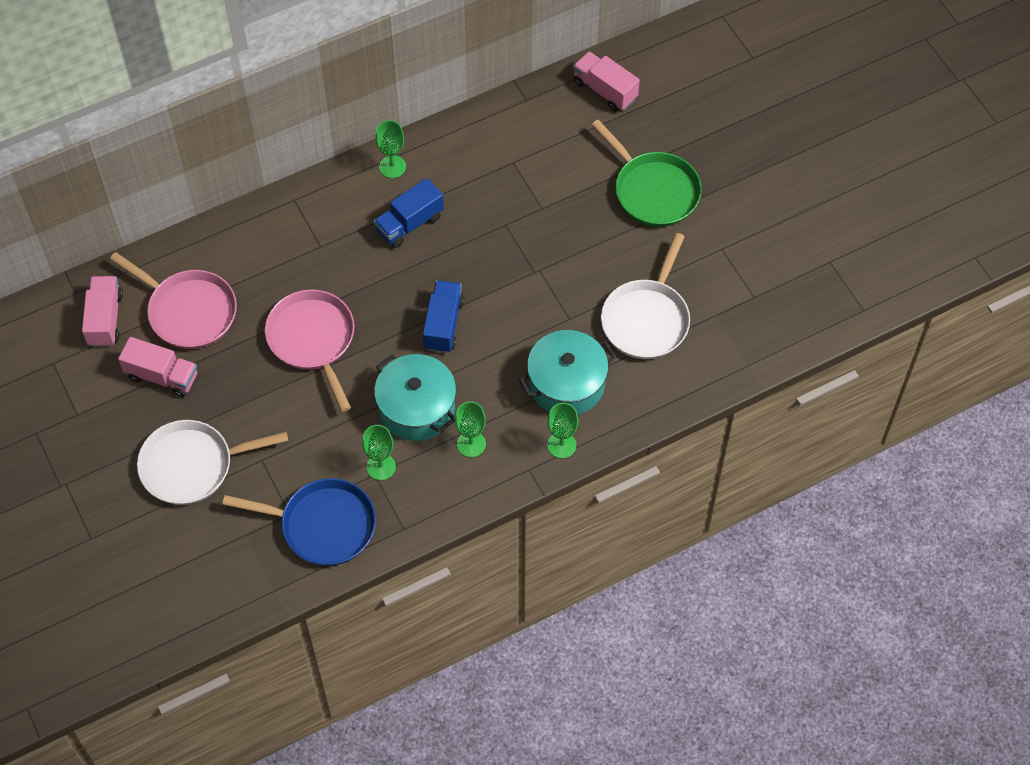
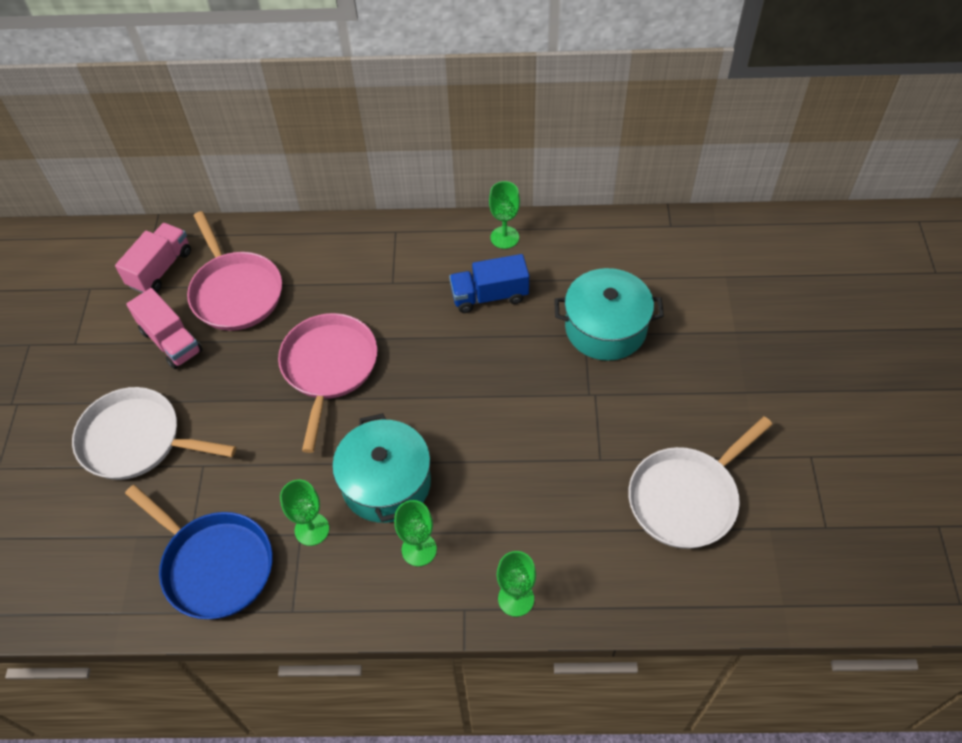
camera: 30 degrees right, 5 degrees down
blue truck [423,280,464,353] -> none
turquoise pot [519,330,616,415] -> turquoise pot moved to [554,268,664,361]
pink truck [573,51,640,112] -> none
green pan [591,120,702,227] -> none

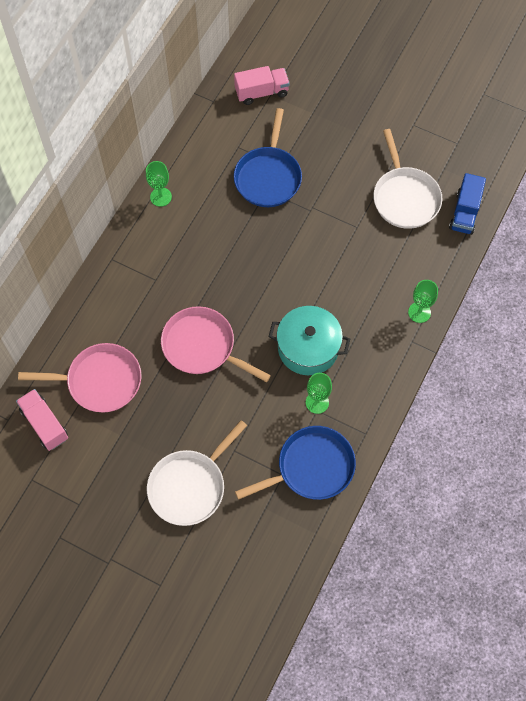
camera: 65 degrees left, 10 degrees up
pink truck [126,288,202,369] -> pink truck moved to [234,66,290,105]
green goblet [394,500,437,566] -> none
blue truck [449,254,529,313] -> blue truck moved to [449,173,486,235]
turquoise pot [554,268,664,361] -> blue pan [234,108,302,207]

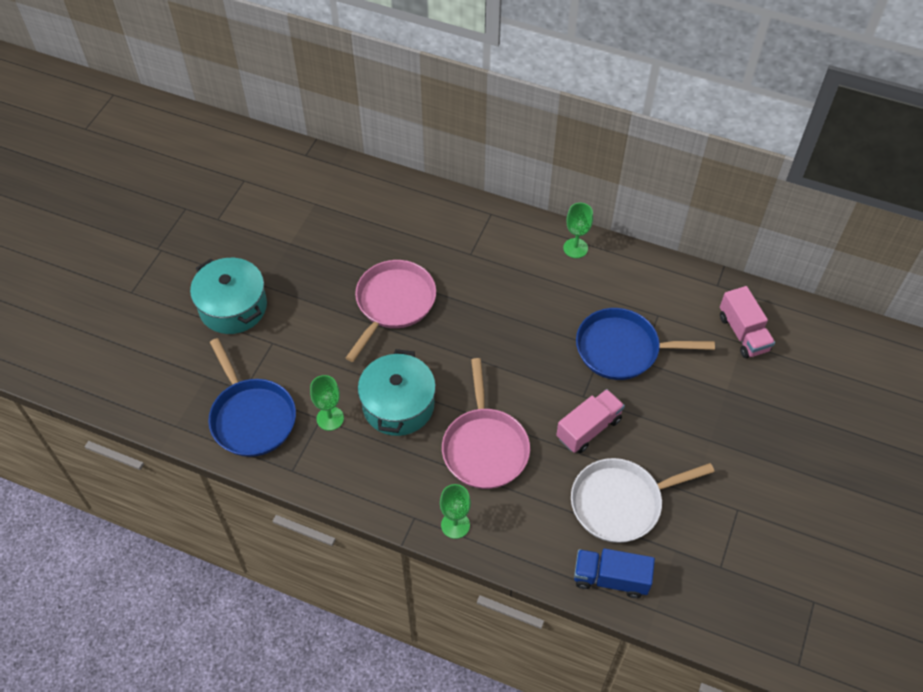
camera: 85 degrees right, 10 degrees down
pink truck [16,389,68,451] -> pink truck moved to [556,389,625,453]
pink pan [18,343,142,412] -> pink pan moved to [442,358,530,489]
white pan [147,420,247,526] -> turquoise pot [190,258,267,334]

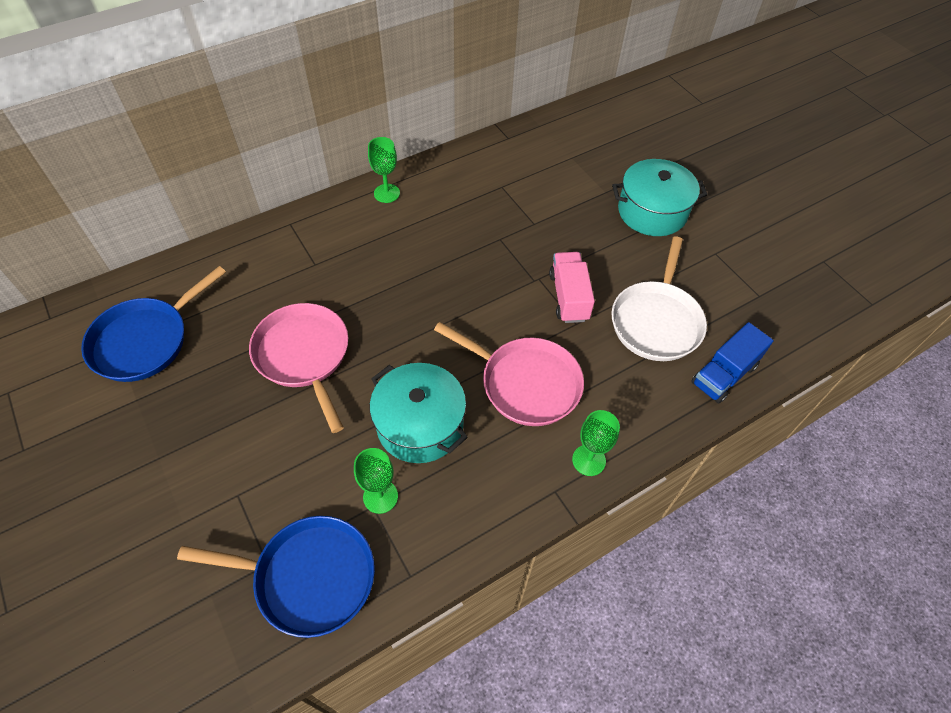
camera: 55 degrees left, 0 degrees up
turquoise pot [190,258,267,334] -> turquoise pot moved to [612,159,707,236]
blue pan [576,308,715,380] -> blue pan moved to [81,266,226,382]
pink truck [720,286,775,358] -> none

